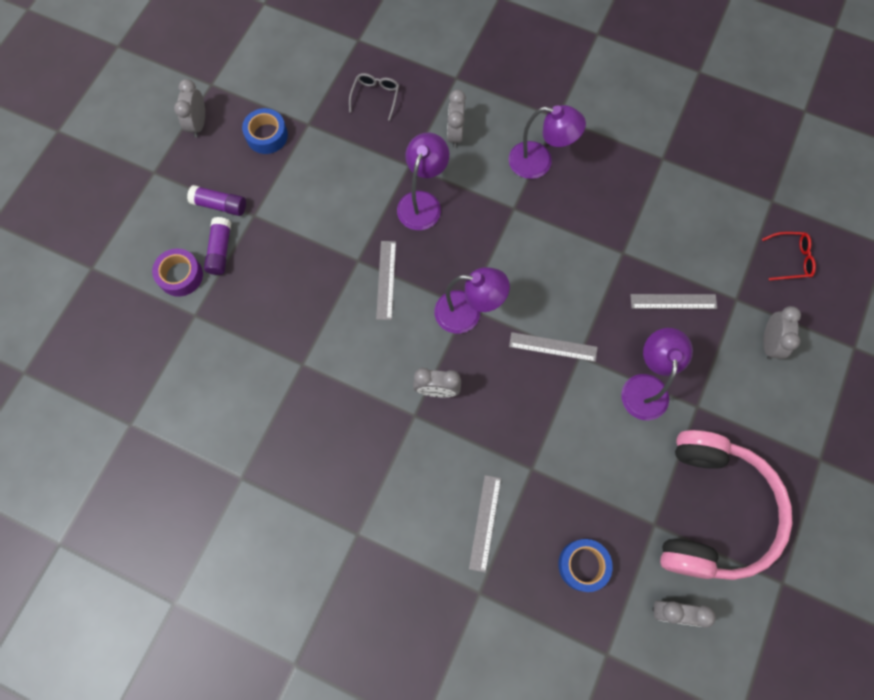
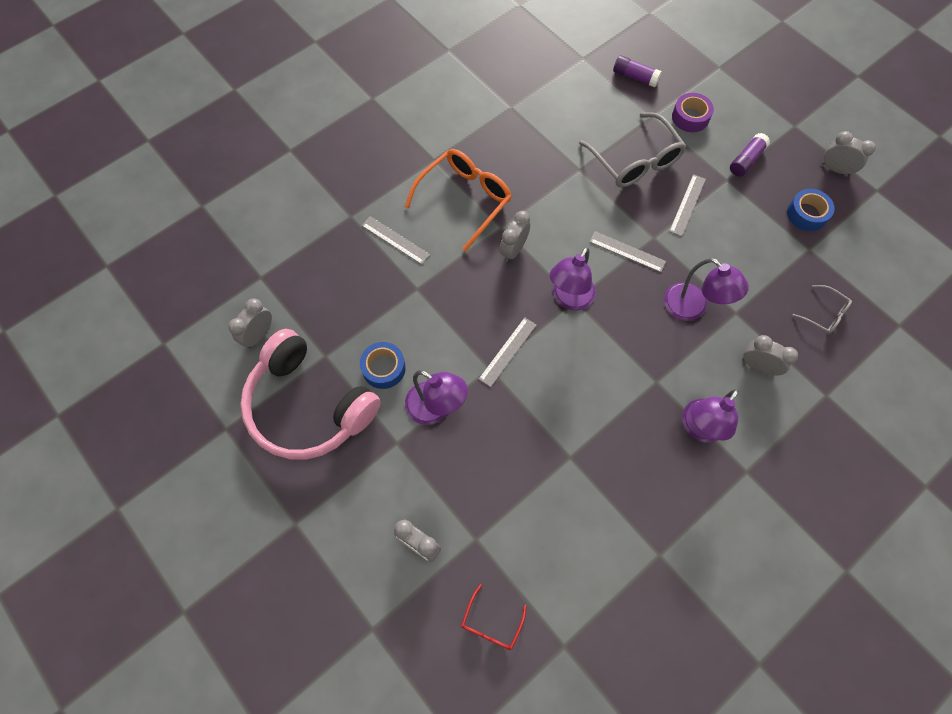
camera: 115 degrees right, 5 degrees down
purple glue stick [204,217,231,275] -> purple glue stick moved to [613,55,662,87]
blue tape [558,539,613,592] -> blue tape moved to [360,342,406,389]
grey ruler [630,294,717,309] -> grey ruler moved to [669,174,706,237]
none -> orange glasses [405,149,512,252]
none -> grey glasses [579,112,686,188]

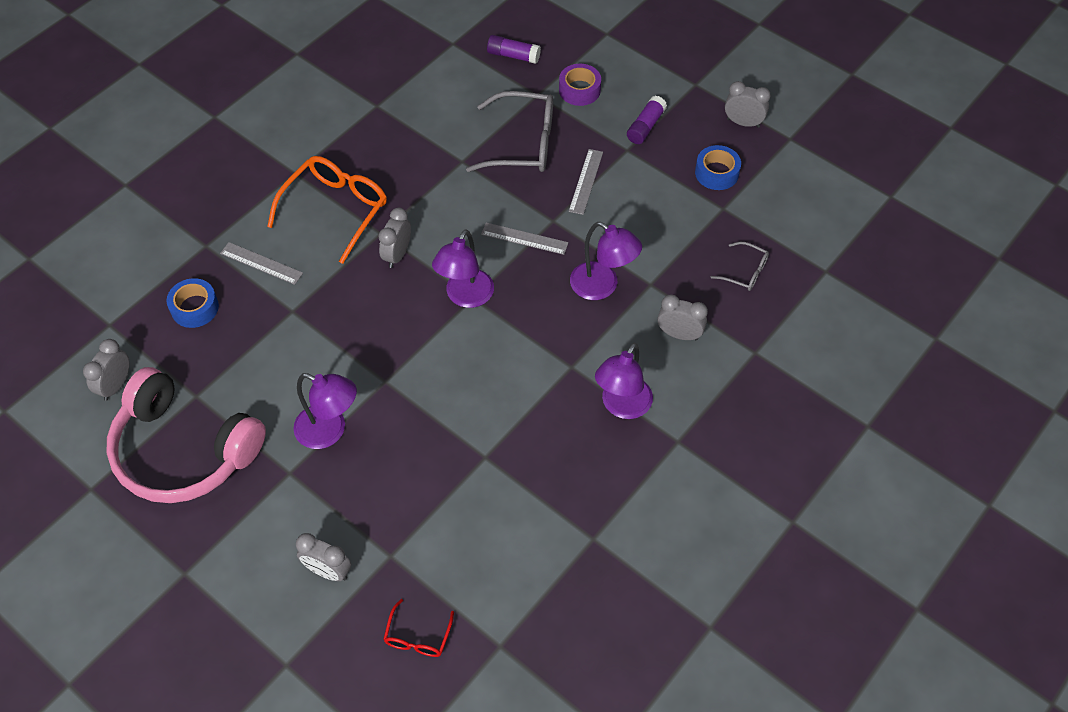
camera: 10 degrees left, 10 degrees down
blue tape [360,342,406,389] -> blue tape moved to [167,278,219,328]
grey ruler [479,317,537,387] -> none
grey glasses [579,112,686,188] -> grey glasses turned 45 degrees counterclockwise [466,91,553,172]

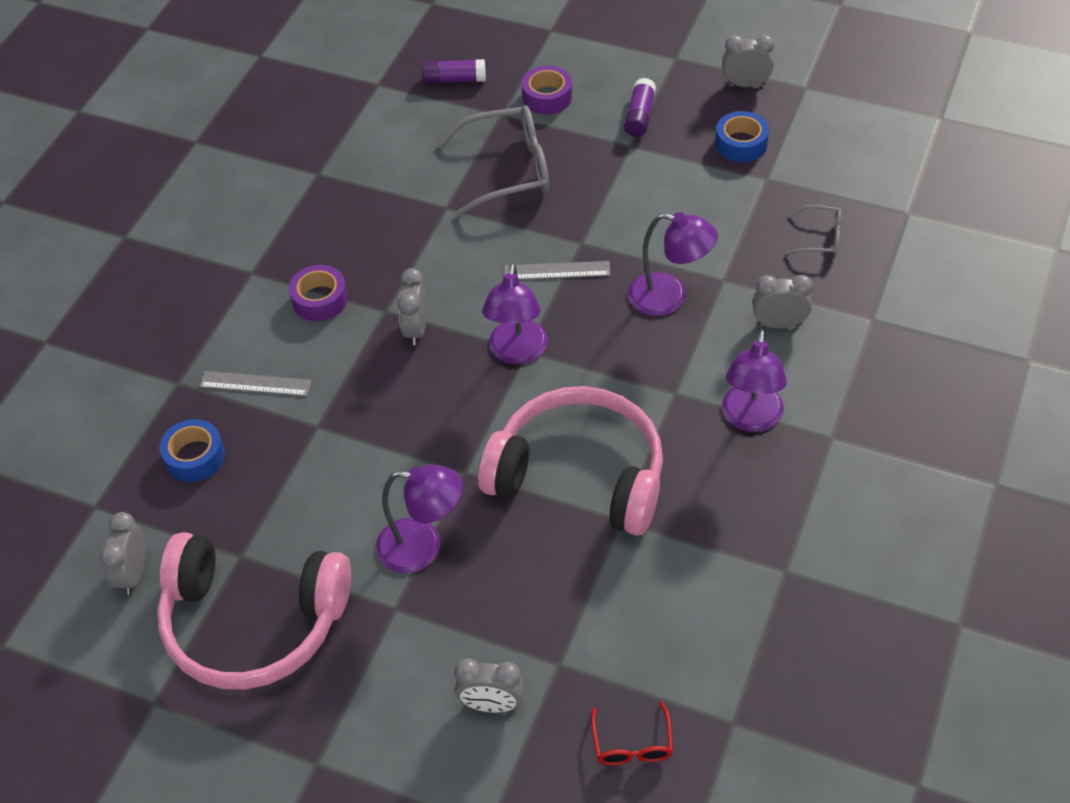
camera: 15 degrees left, 5 degrees down
orange glasses [267,156,387,264] -> purple tape [289,265,348,321]
grey ruler [569,149,603,215] -> none
none -> pink headphones [478,386,663,536]

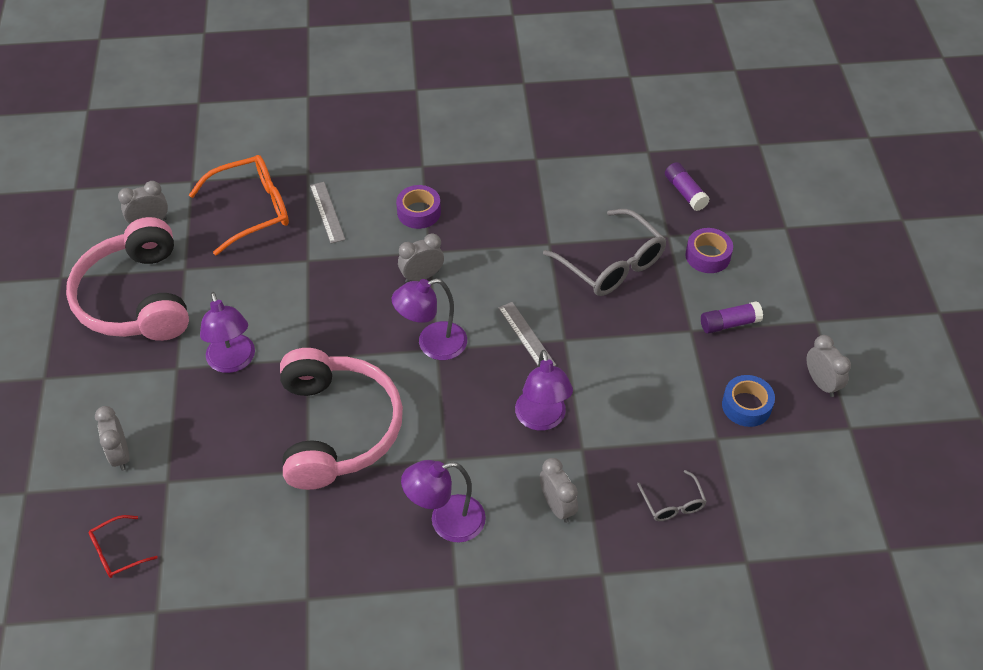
camera: 60 degrees right, 0 degrees up
blue tape [159,419,225,482] -> orange glasses [189,155,289,256]

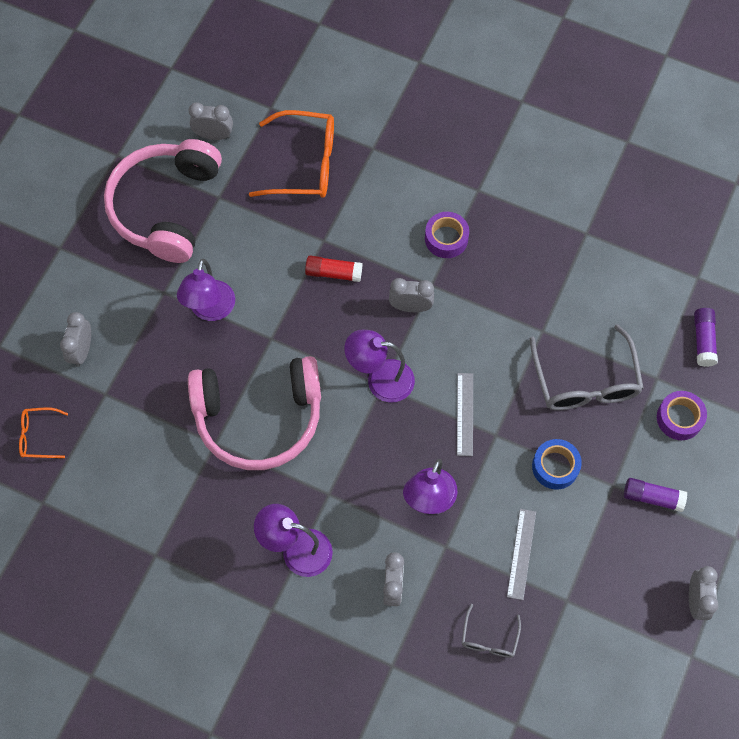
camera: 30 degrees right, 15 degrees up
red glasses [89,515,158,578] -> orange glasses [19,407,68,458]
pink headphones [280,348,403,490] -> pink headphones turned 60 degrees clockwise [188,356,321,470]
grey ruler [310,182,345,243] -> grey ruler moved to [507,509,536,600]
blue tape [722,375,775,427] -> blue tape moved to [532,439,582,489]
none -> red glue stick [305,255,362,282]

